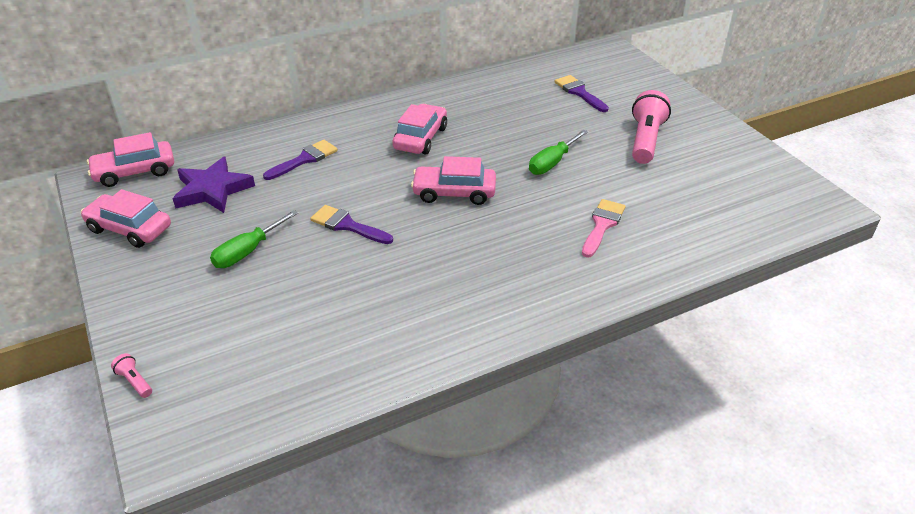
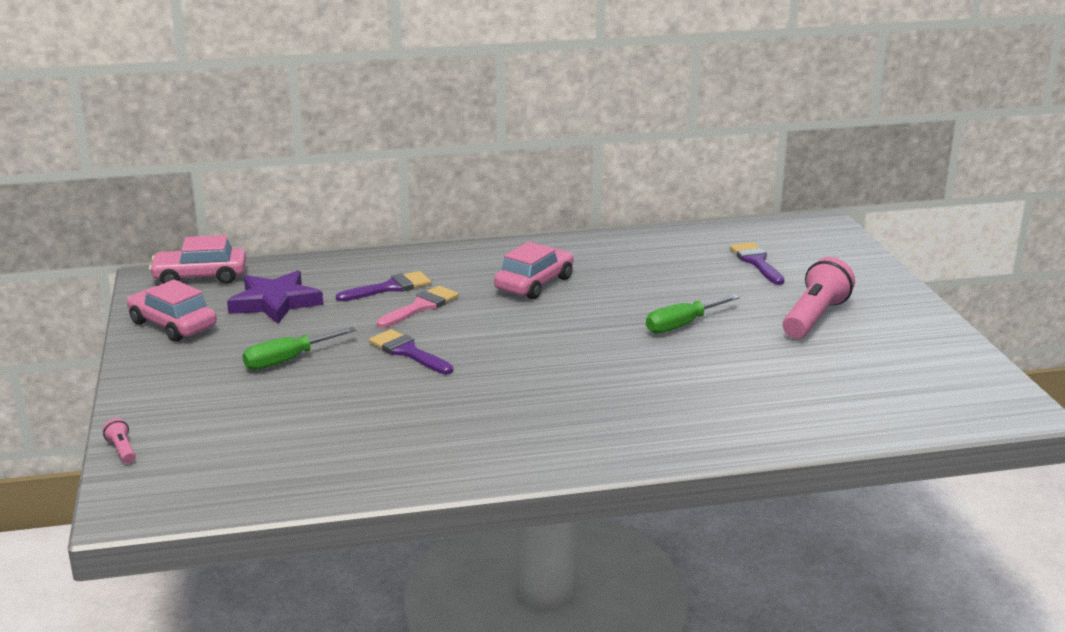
camera: 15 degrees right, 15 degrees down
pink car [411,156,496,205] -> none
pink brush [582,199,626,258] -> pink brush moved to [377,286,459,328]

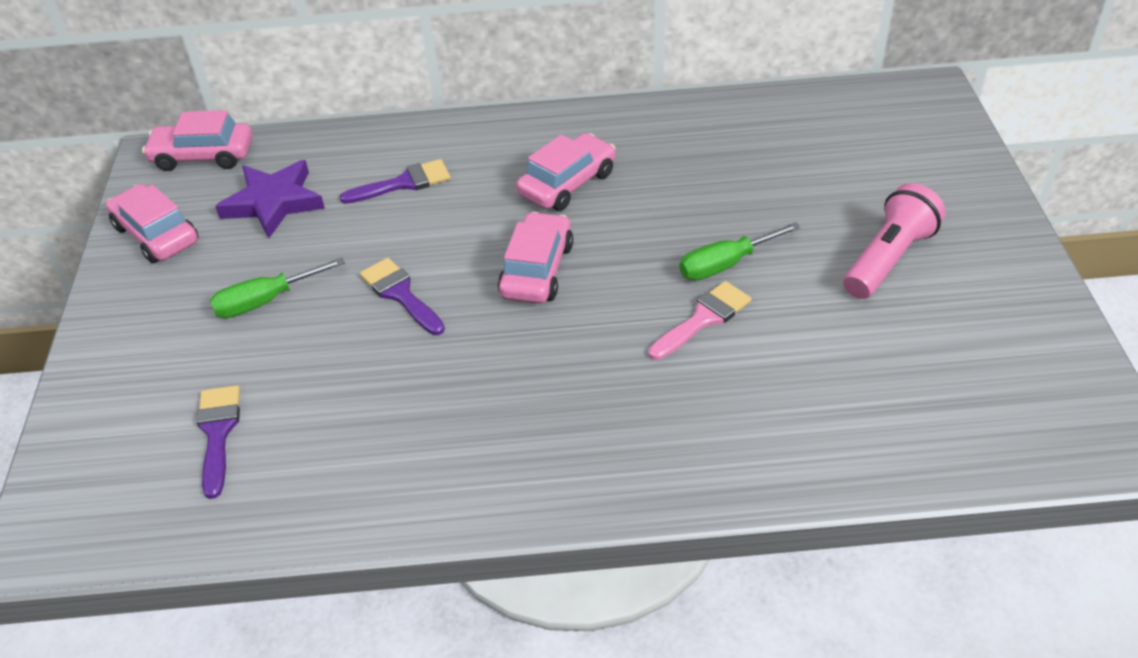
camera: 10 degrees right, 20 degrees up
pink flashlight [103,418,136,464] -> none
pink brush [377,286,459,328] -> pink brush moved to [649,281,751,360]
purple brush [730,242,784,285] -> purple brush moved to [196,385,240,499]
none -> pink car [498,212,573,303]

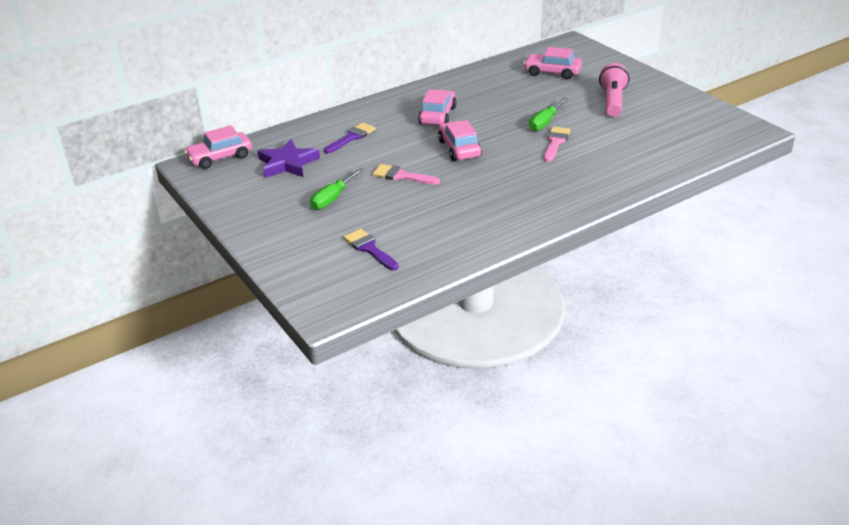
camera: 30 degrees left, 10 degrees down
pink car [106,184,199,263] -> pink car moved to [523,47,582,79]
purple brush [360,258,445,335] -> pink brush [373,164,440,185]

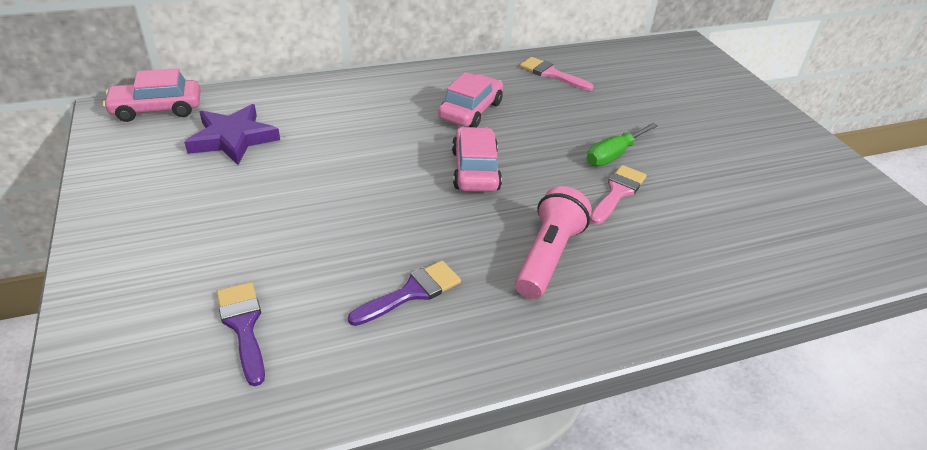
camera: 10 degrees right, 5 degrees up
green screwdriver [310,168,364,210] -> none
purple brush [324,123,376,153] -> purple brush moved to [348,261,461,326]
pink brush [373,164,440,185] -> pink brush moved to [520,57,594,91]
pink car [523,47,582,79] -> none
pink flashlight [599,63,629,117] -> pink flashlight moved to [515,186,592,299]

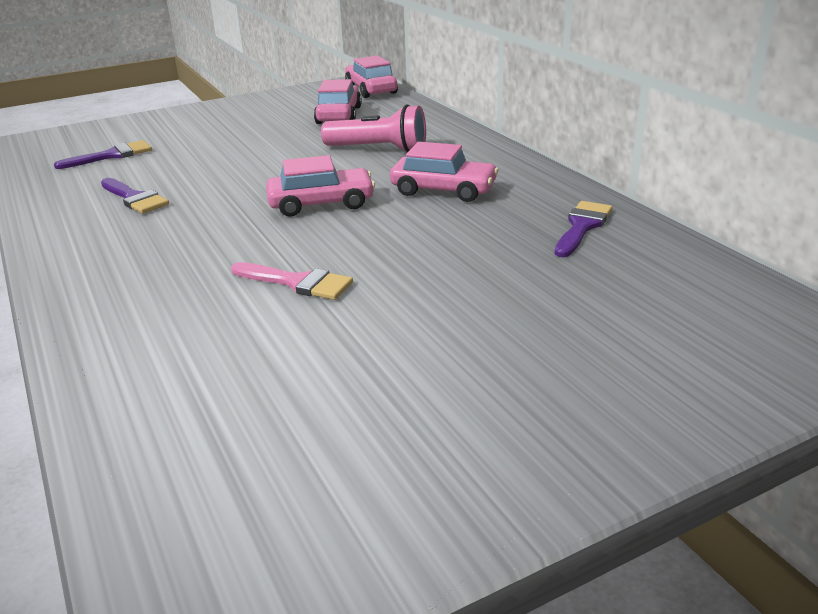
camera: 85 degrees right, 10 degrees down
purple star [184,104,280,165] -> pink car [314,79,362,124]
pink flashlight [515,186,592,299] -> pink flashlight moved to [321,104,426,152]
pink brush [520,57,594,91] -> purple brush [555,201,613,257]
green screwdriver [587,123,658,166] -> none

